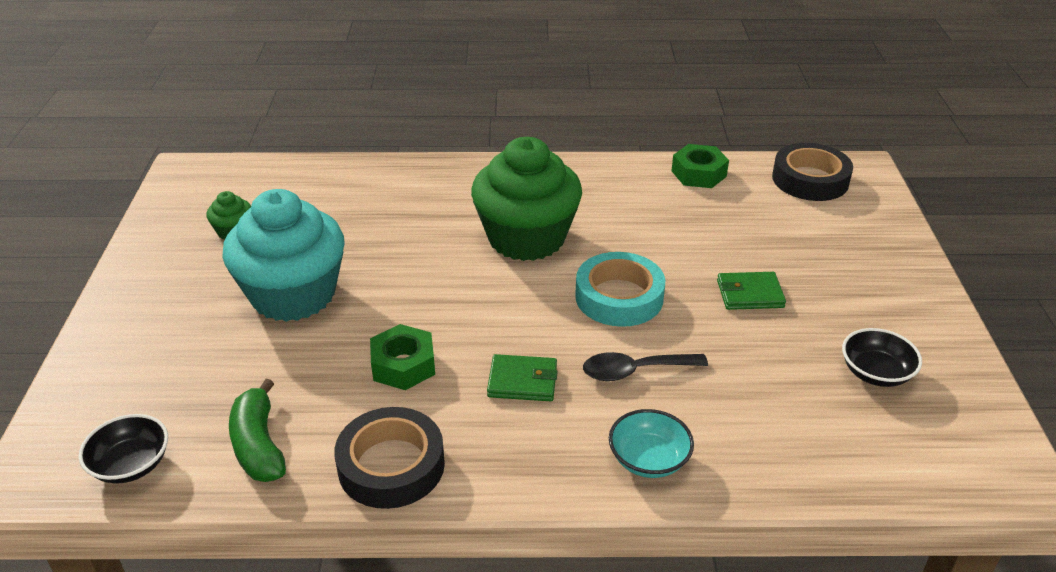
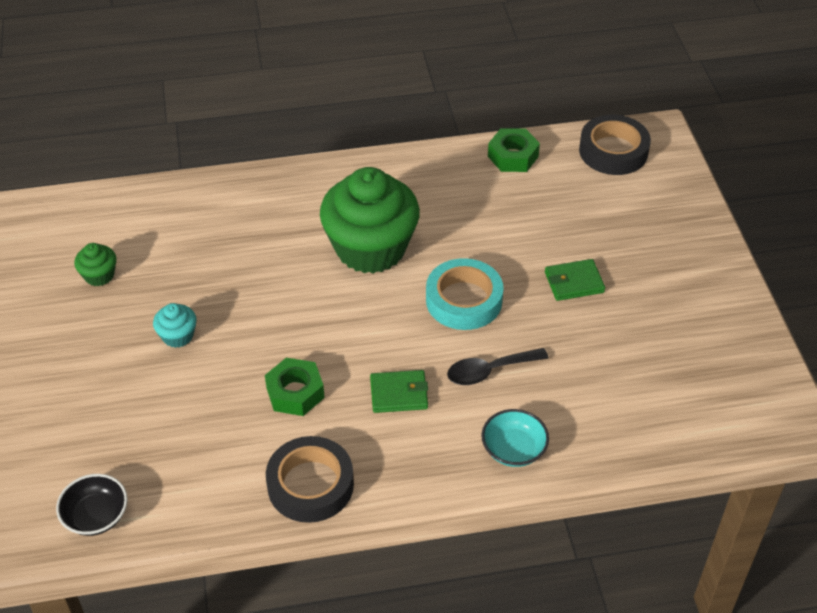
camera: 10 degrees left, 10 degrees up
turquoise cupcake [222,189,345,322] -> turquoise cupcake [153,303,197,348], size x0.41
green banana [229,379,286,482] -> none
black bowl [842,328,922,387] -> none

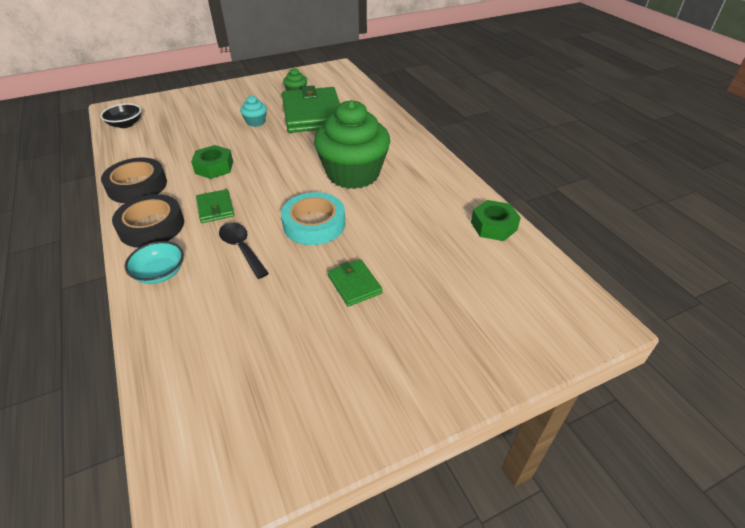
camera: 75 degrees right, 5 degrees down
black tape [579,115,651,175] -> black tape moved to [112,194,184,248]
none -> green wallet [282,85,340,133]

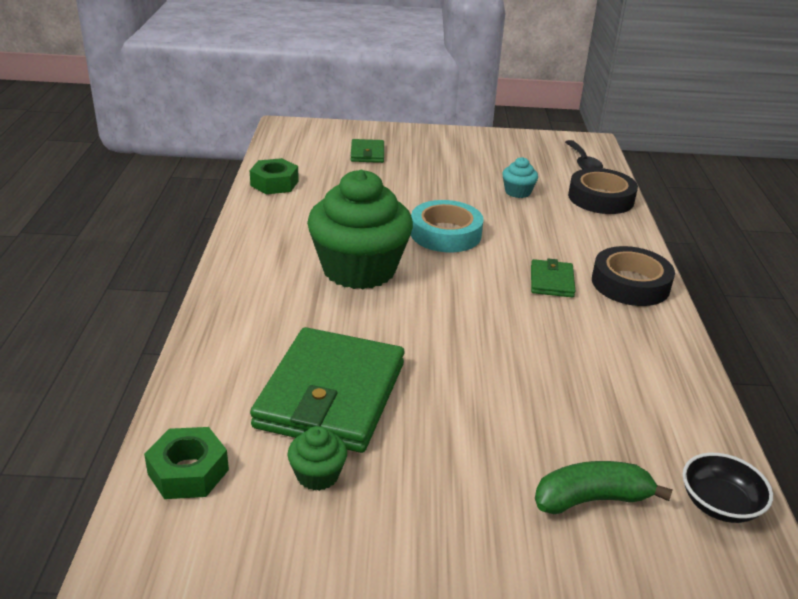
camera: 155 degrees left, 10 degrees down
black tape [101,158,167,203] -> black tape moved to [568,168,638,214]
turquoise bowl [125,241,184,284] -> none
green nut [191,145,233,179] -> green nut moved to [144,427,229,499]
black spoon [219,222,269,279] -> black spoon moved to [565,140,603,169]
turquoise cupcake [240,96,267,127] -> turquoise cupcake moved to [502,157,538,198]
green wallet [328,259,382,307] -> green wallet moved to [351,139,384,163]
none -> green banana [535,461,673,514]

